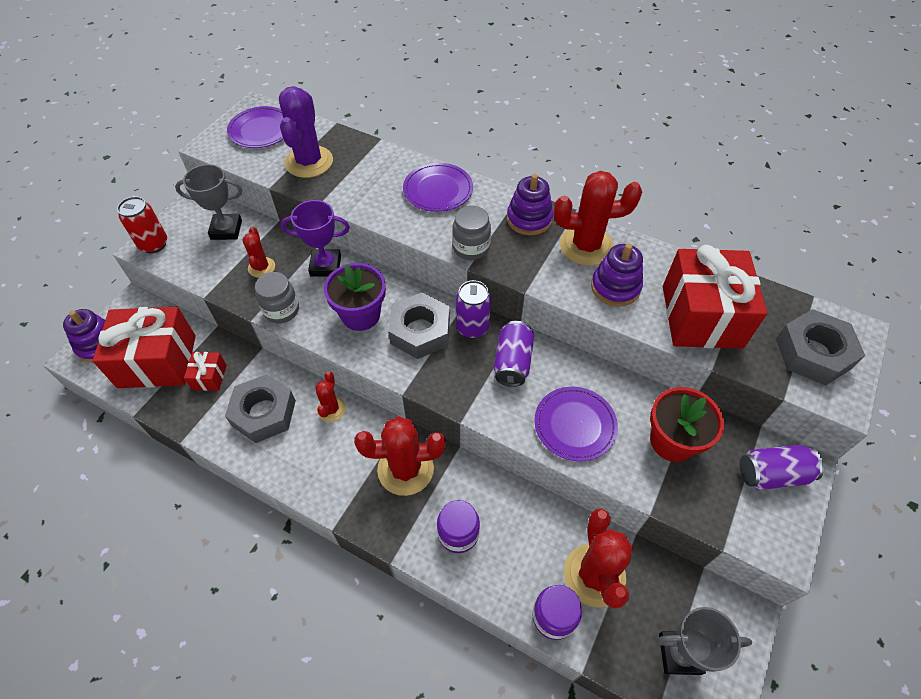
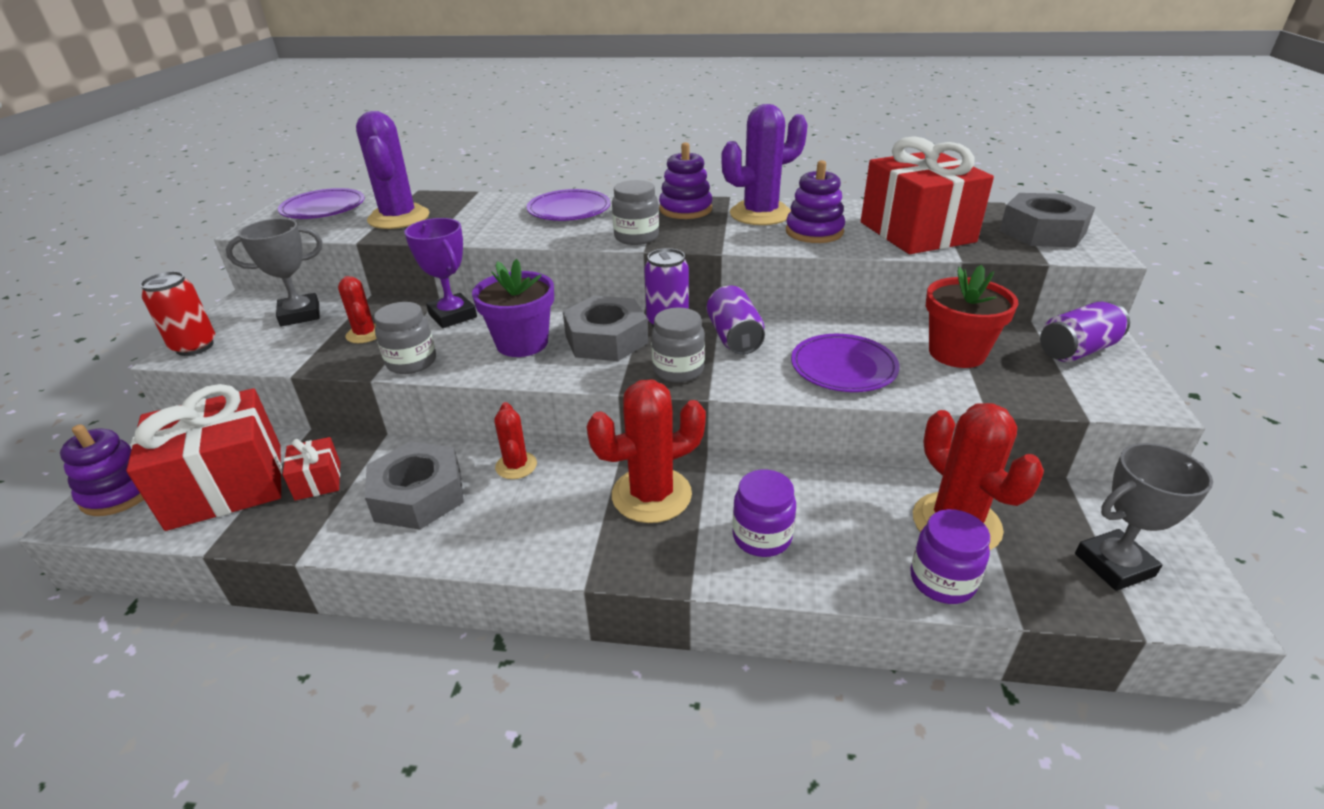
camera: 20 degrees left, 20 degrees down
purple trophy [281,200,350,277] -> purple trophy turned 75 degrees clockwise [405,218,477,328]
red cactus [554,171,642,266] -> purple cactus [721,104,808,225]
none -> grey jar [651,308,705,383]

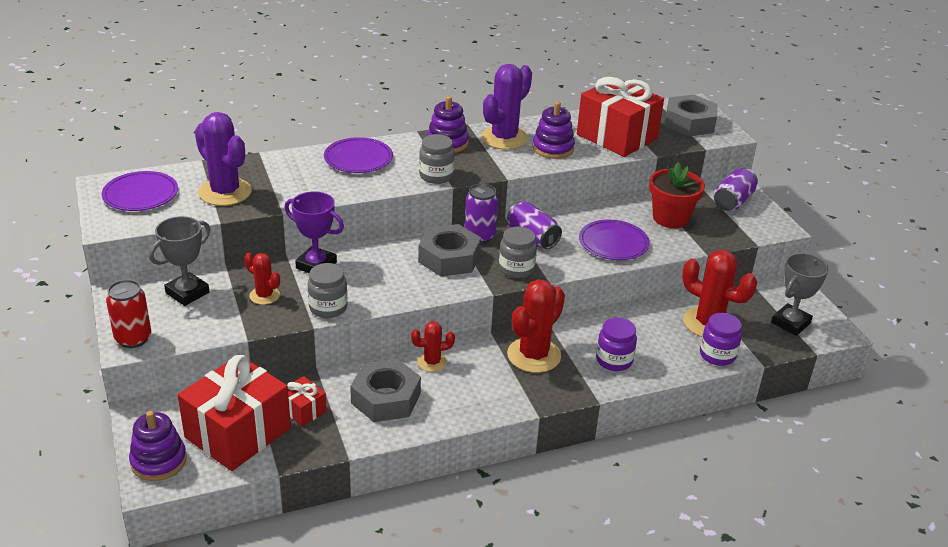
camera: 30 degrees left, 0 degrees up
purple flower pot [472,259,554,357] -> none
red cactus [494,402,537,479] -> red cactus turned 60 degrees counterclockwise [411,321,455,372]

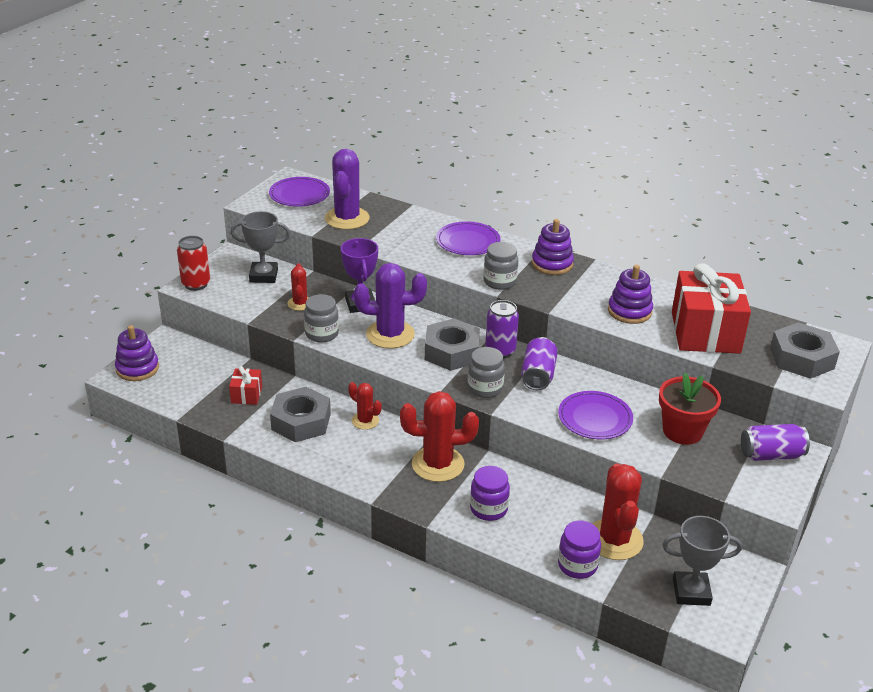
camera: 50 degrees right, 0 degrees up
red gift [178,355,291,471] -> none
purple cactus [481,64,532,150] -> purple cactus moved to [354,263,427,349]

